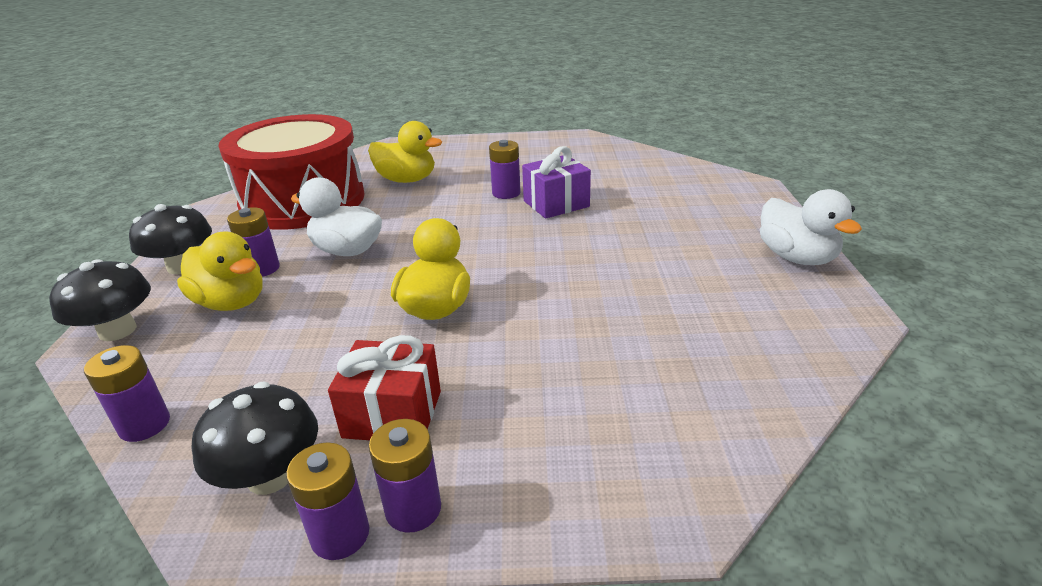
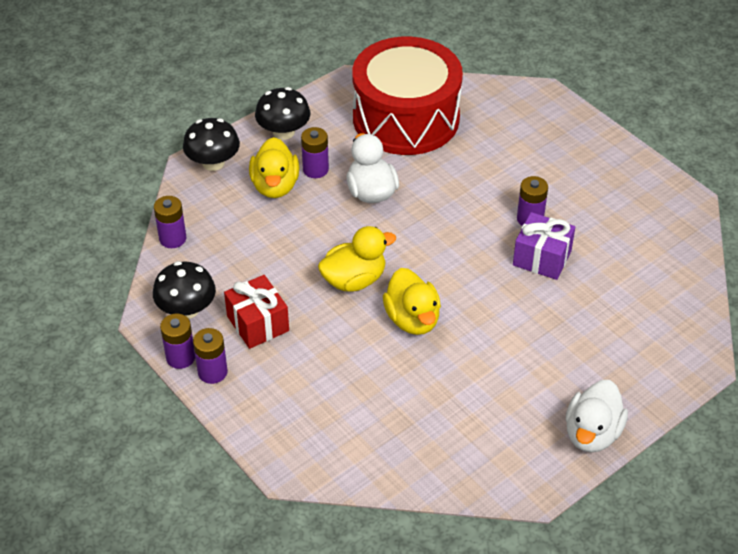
camera: 50 degrees right, 15 degrees up
yellow duck [368,121,442,183] -> yellow duck moved to [383,268,441,335]

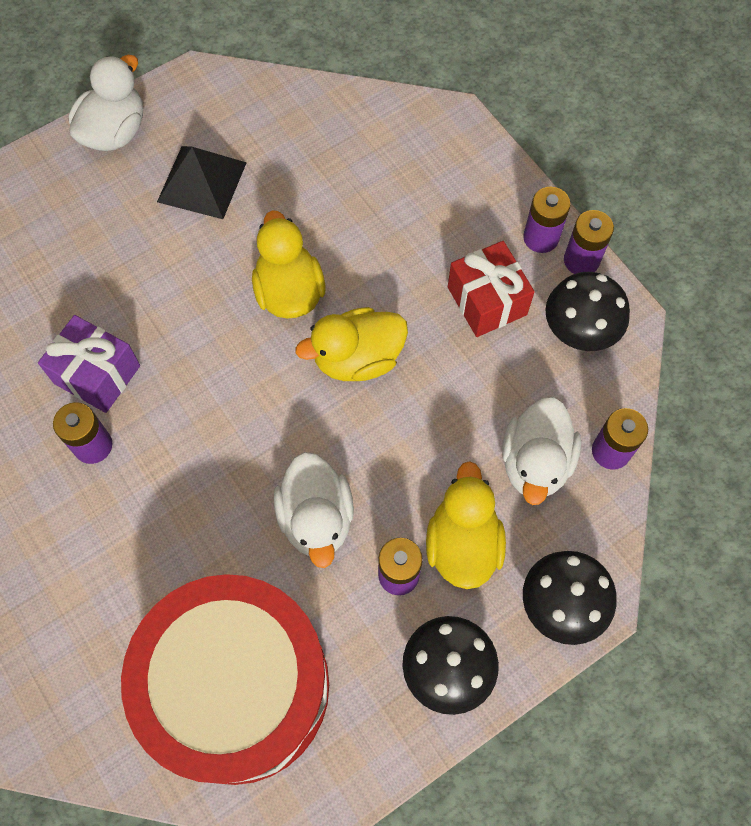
camera: 175 degrees left, 20 degrees up
none -> black pyramid [157,146,247,219]
none -> white duck [502,397,581,505]

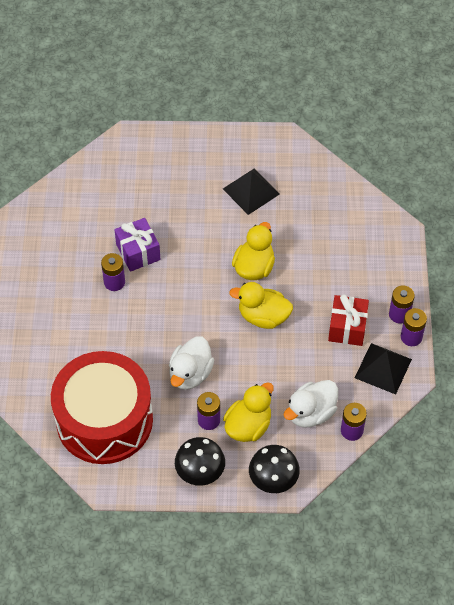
camera: 35 degrees right, 10 degrees down
white duck [69,55,143,151] -> none
black mushroom [545,272,630,351] -> black pyramid [355,343,412,395]

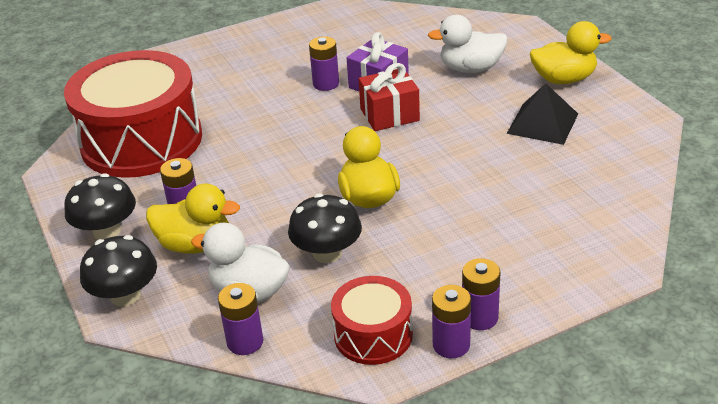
camera: 65 degrees right, 20 degrees down
white duck [169,336,214,390] -> white duck moved to [428,15,508,73]
yellow duck [232,222,275,280] -> yellow duck moved to [530,21,612,84]
red gift [328,294,369,346] -> red gift moved to [358,63,420,131]
black pyramid [355,343,412,395] -> red drum [331,276,413,365]
none -> black mushroom [288,193,362,263]

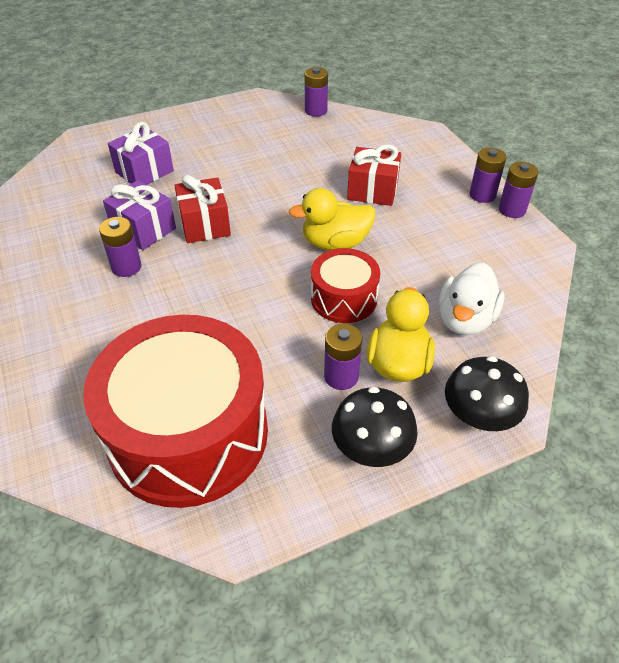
camera: 90 degrees left, 10 degrees up
purple battery [218,283,263,355] -> purple battery moved to [305,67,328,117]
black mushroom [288,193,362,263] -> none
red drum [331,276,413,365] -> red drum moved to [311,248,380,323]
white duck [428,15,508,73] -> purple gift [108,122,174,185]
black pyramid [507,84,578,145] -> none
yellow duck [530,21,612,84] -> none
none -> red gift [347,144,401,206]

